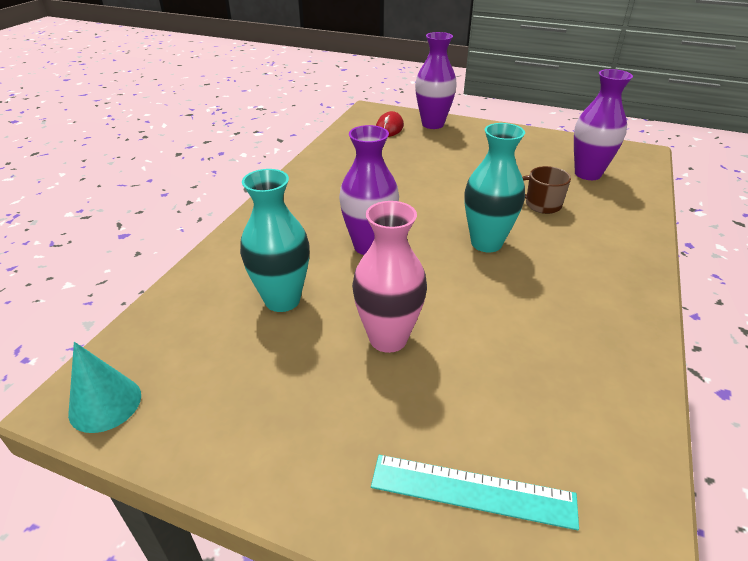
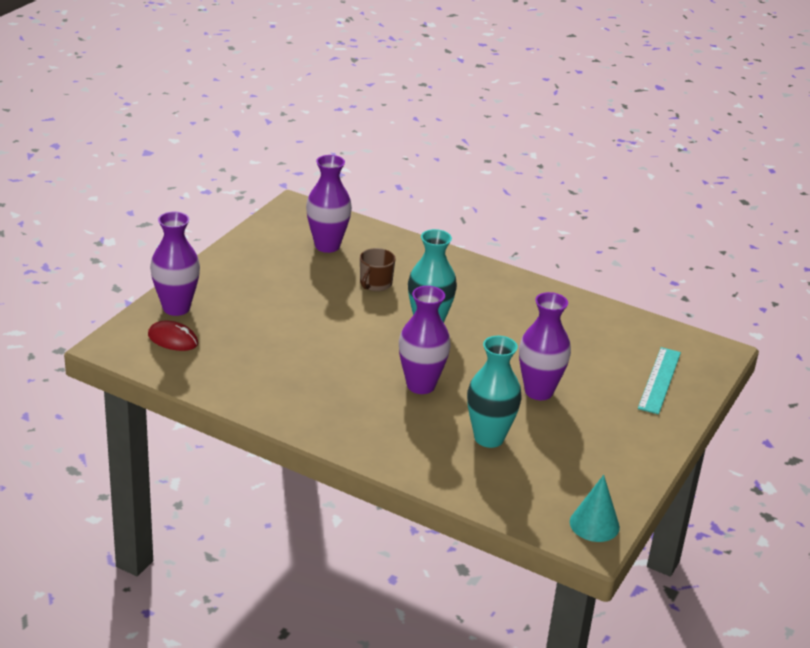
camera: 85 degrees left, 5 degrees down
pink vase [352,201,427,353] -> purple vase [519,292,571,400]

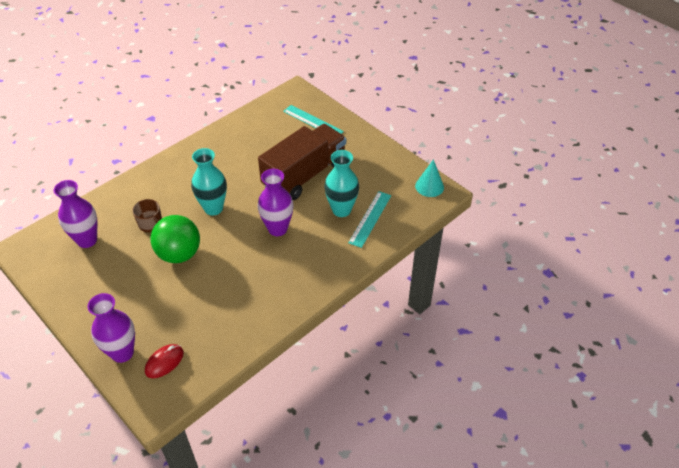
camera: 70 degrees left, 15 degrees up
purple vase [519,292,571,400] -> brown truck [258,124,346,200]
none -> green ball [150,215,200,263]
none -> turquoise ruler [348,191,391,248]

